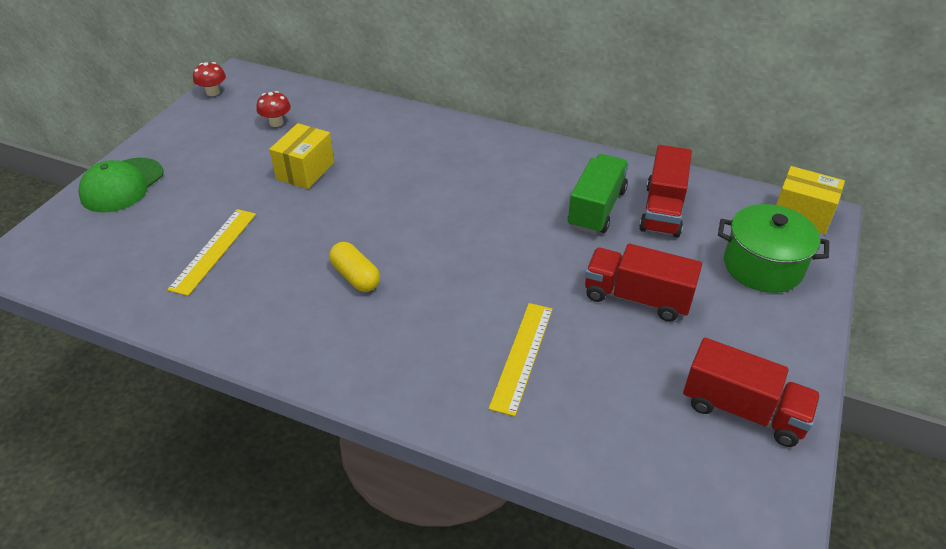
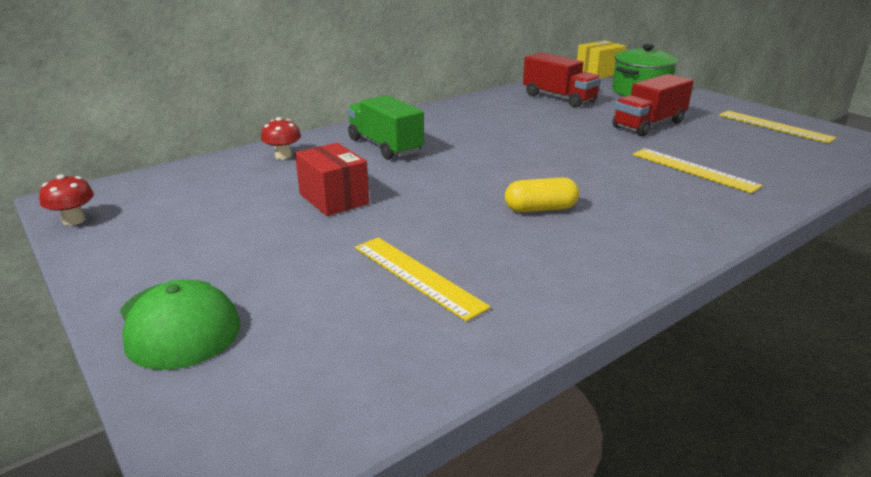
camera: 60 degrees left, 15 degrees down
red mushroom [256,91,291,127] -> red mushroom moved to [261,117,301,160]
yellow box [269,123,334,189] -> red box [295,143,369,216]
green truck [568,154,629,234] -> green truck moved to [347,95,424,160]
red truck [683,338,821,447] -> yellow ruler [719,111,837,144]

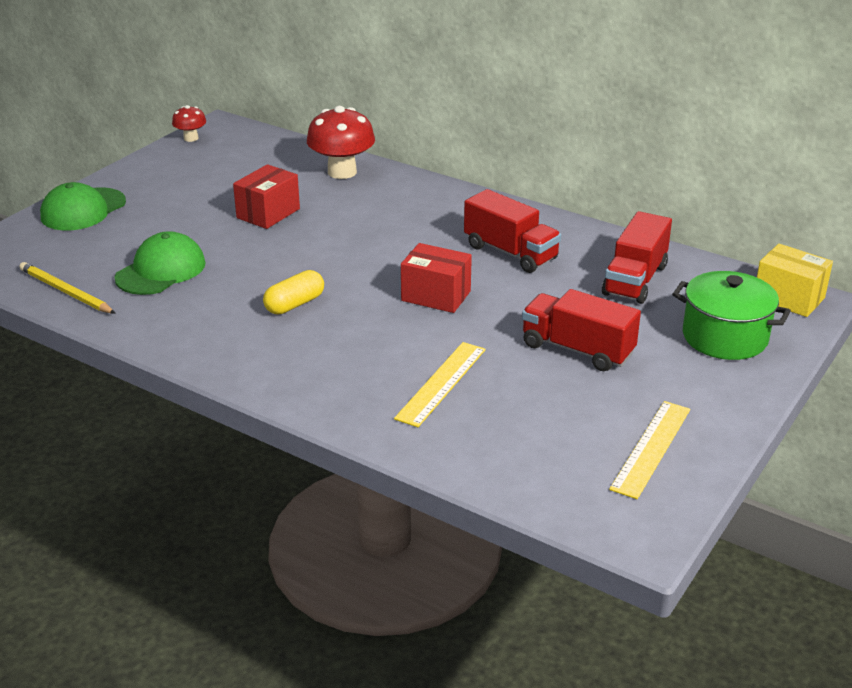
camera: 70 degrees right, 5 degrees up
red mushroom [261,117,301,160] -> red mushroom [307,106,375,179], size x1.90
green truck [347,95,424,160] -> none
yellow ruler [355,237,490,321] -> green cap [114,231,206,295]
yellow capsule [505,177,579,212] -> yellow capsule turned 75 degrees clockwise [263,270,324,314]
none -> yellow pencil [19,262,116,314]
none -> red box [401,243,472,313]
none -> red truck [464,189,561,273]

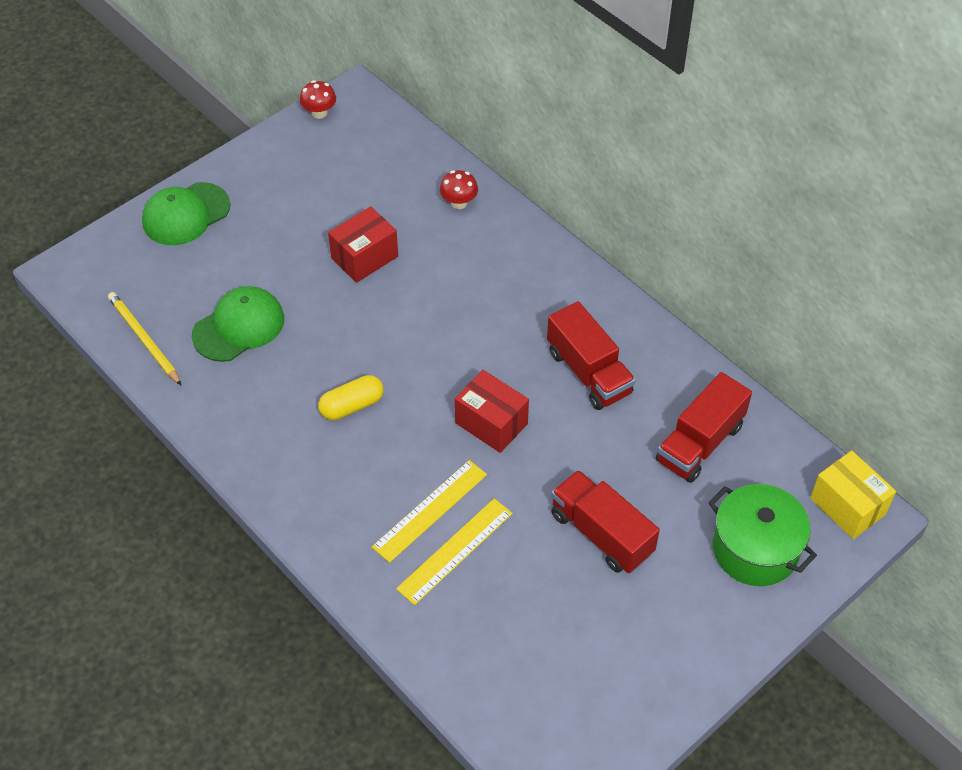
camera: 15 degrees right, 20 degrees up
red mushroom [307,106,375,179] -> red mushroom [440,170,478,209], size x0.53
yellow ruler [609,401,690,499] -> yellow ruler moved to [372,460,487,563]

